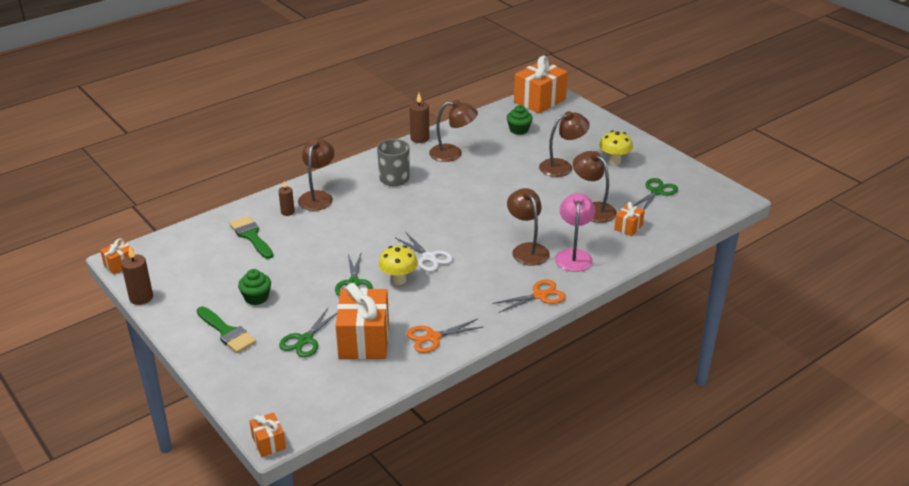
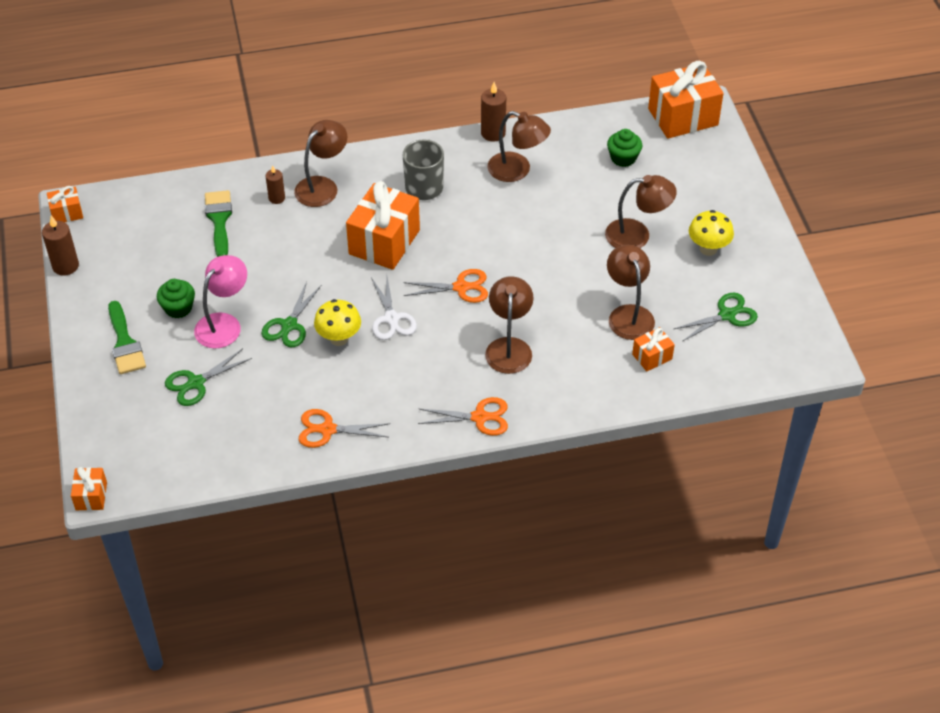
camera: 25 degrees right, 15 degrees up
orange gift [336,283,389,359] -> orange gift moved to [346,181,420,270]
pink lamp [555,193,595,272] -> pink lamp moved to [194,255,247,349]
none -> orange scissors [403,269,488,303]

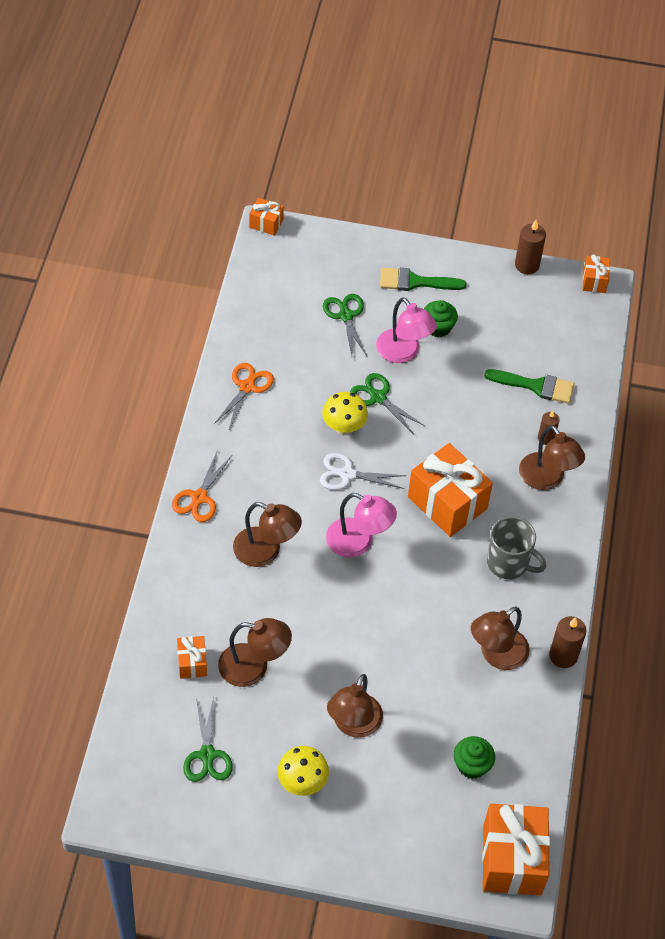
camera: 110 degrees right, 5 degrees up
orange scissors [403,269,488,303] -> pink lamp [326,493,397,558]

